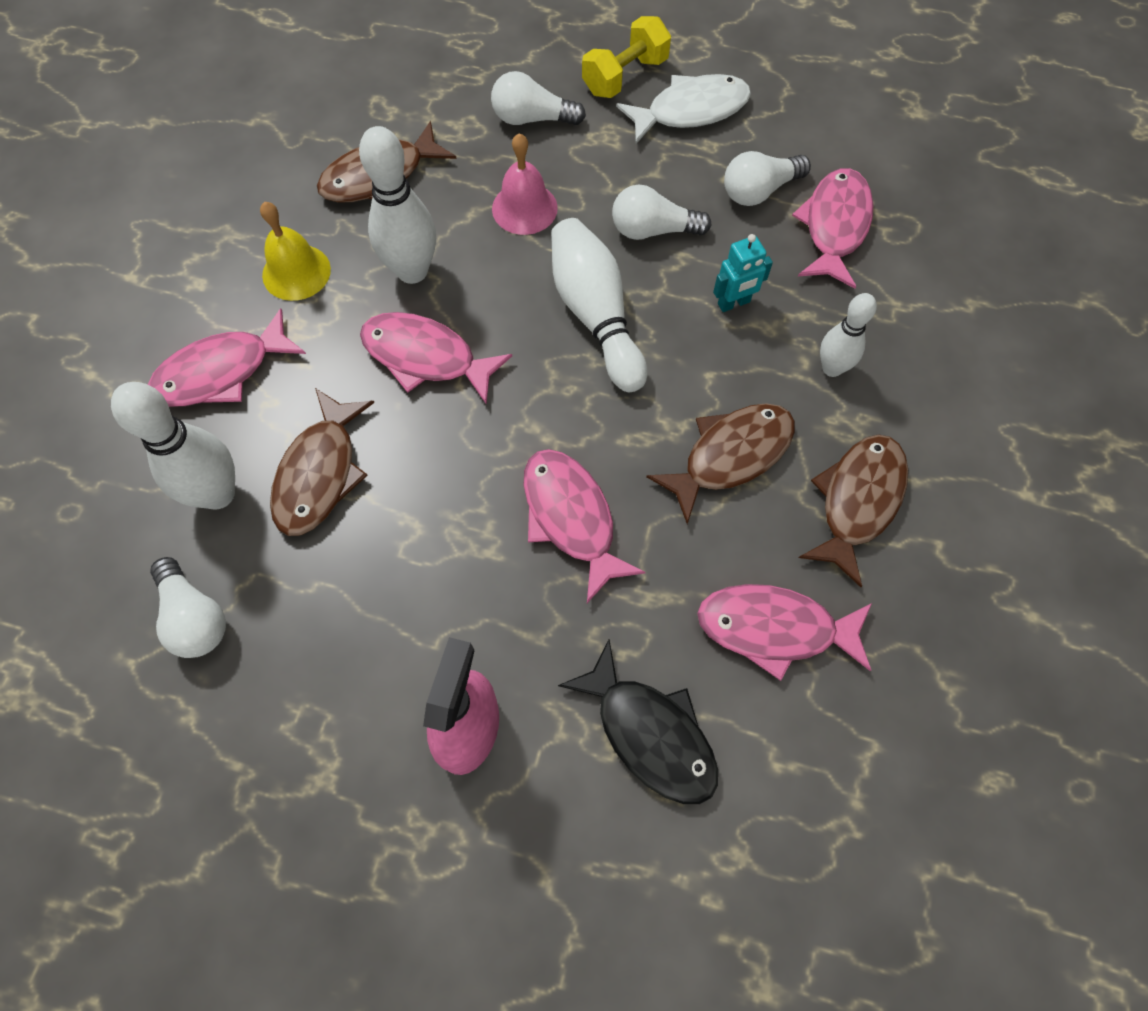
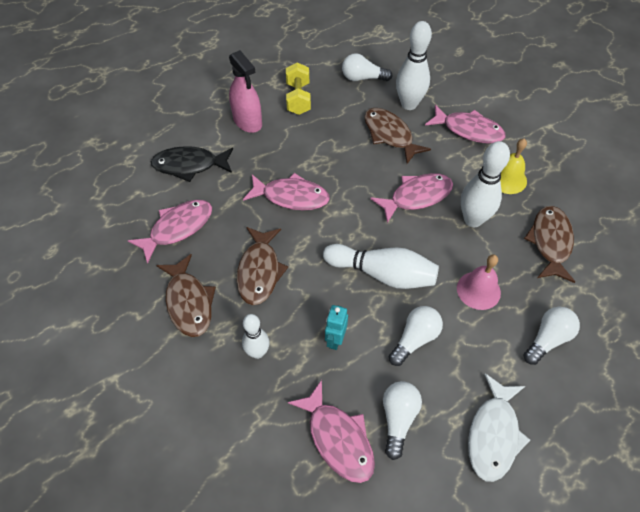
camera: 130 degrees right, 10 degrees down
pink fish [148,308,306,407] -> pink fish turned 105 degrees clockwise [425,105,506,144]
yellow dumbbell [582,16,671,98] -> yellow dumbbell moved to [286,63,311,115]

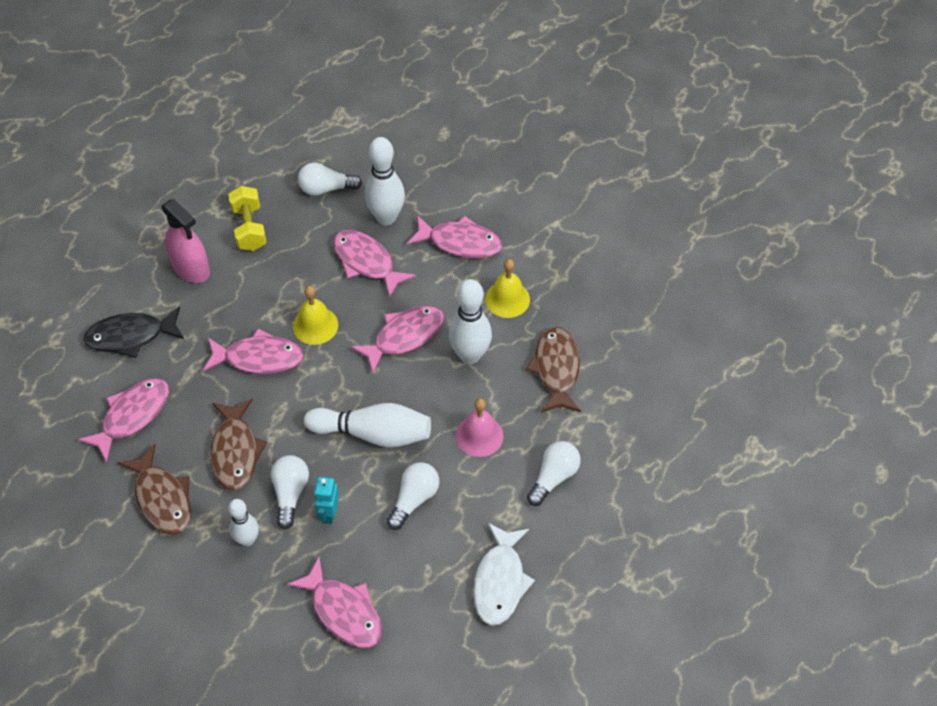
camera: 10 degrees left, 0 degrees up
brown fish [364,108,431,164] -> pink fish [333,230,416,298]
white light bulb [383,381,422,460] -> white light bulb moved to [271,455,309,529]
none -> yellow bell [293,286,338,345]

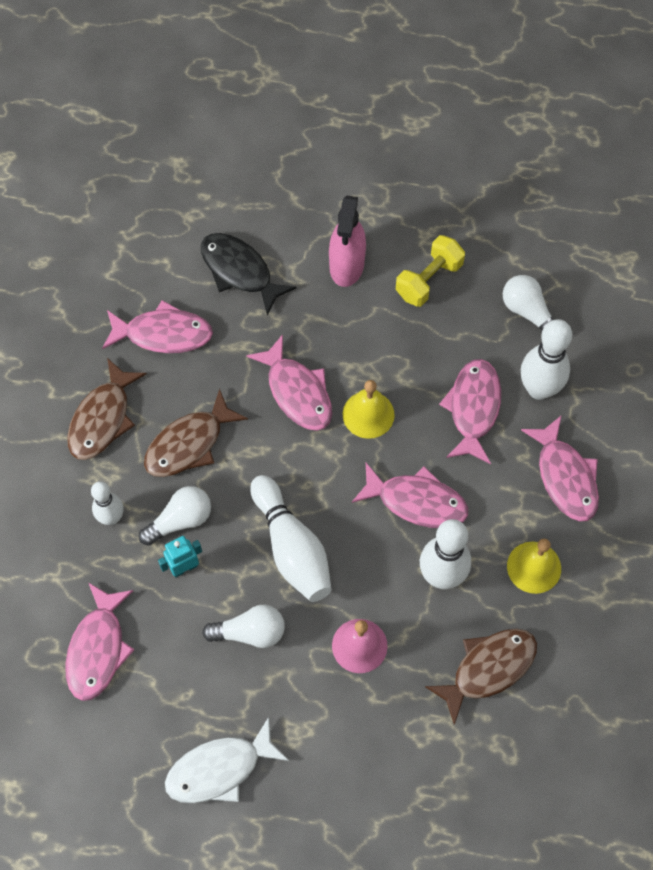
camera: 55 degrees right, 10 degrees up
white light bulb [527,441,581,506] -> none

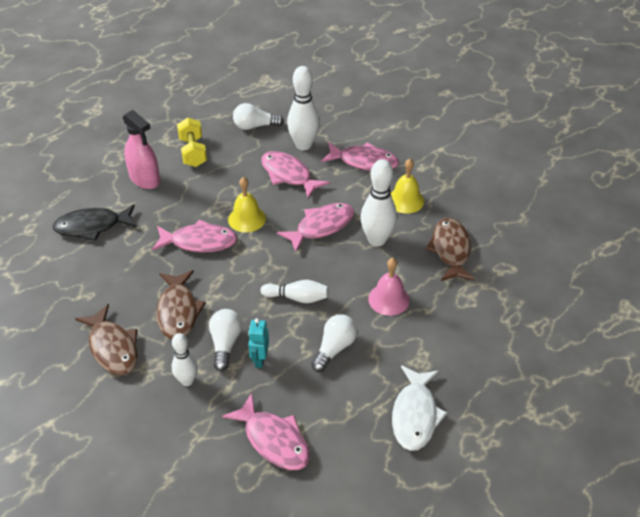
camera: 55 degrees left, 20 degrees down
pink fish [102,300,213,353] -> none
white bowling pin [250,475,332,602] -> white bowling pin [260,280,329,303], size x0.62

